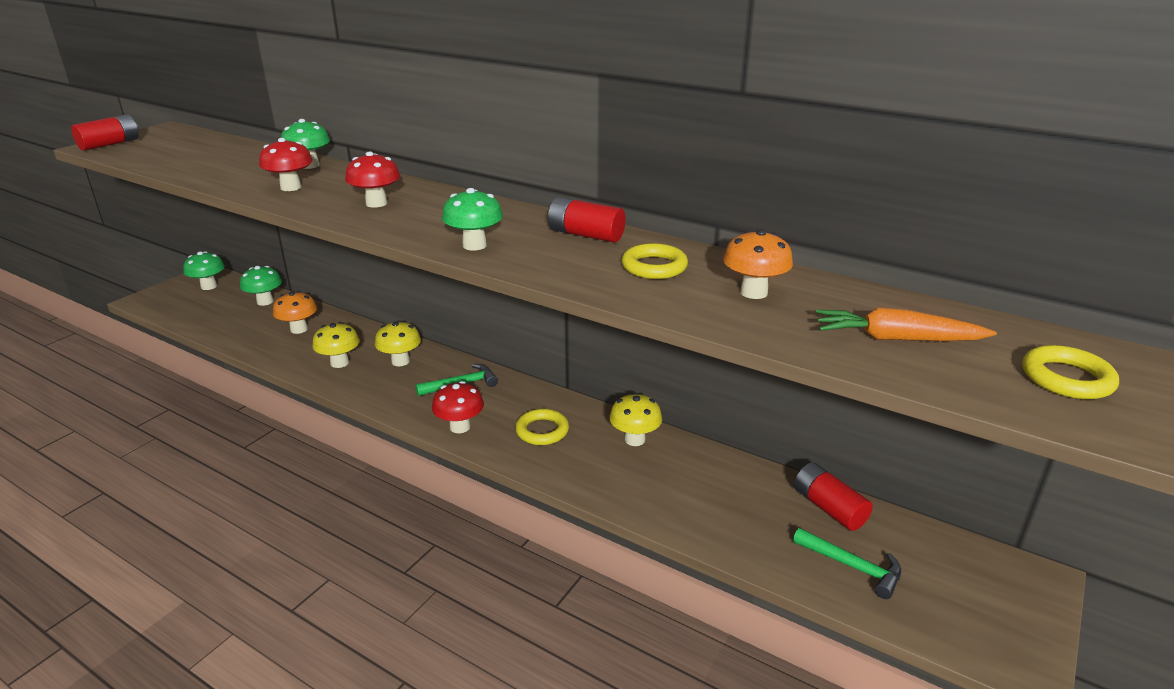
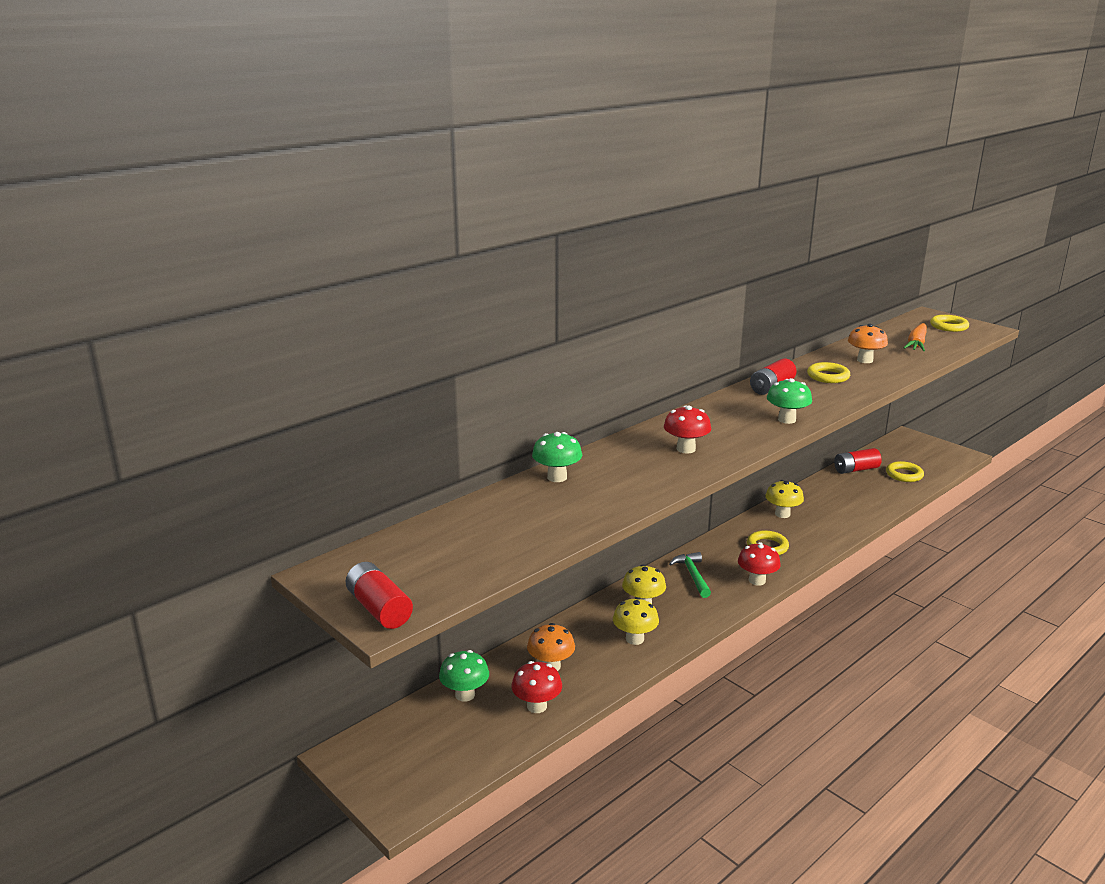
camera: 75 degrees left, 5 degrees down
green mushroom [183,251,225,290] -> none
red mushroom [259,138,313,191] -> red mushroom moved to [511,661,562,713]
green hammer [793,528,901,599] -> yellow ring [886,461,924,482]

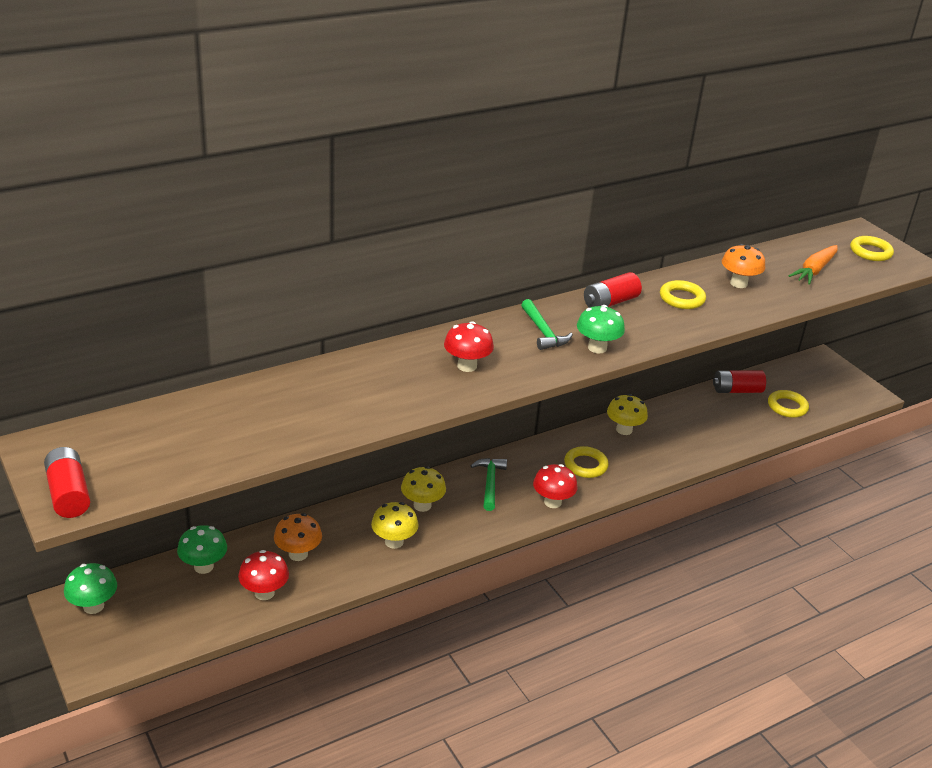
camera: 10 degrees right, 10 degrees up
green mushroom [532,432,582,482] -> green mushroom moved to [64,563,117,614]
none -> green hammer [521,299,573,350]

